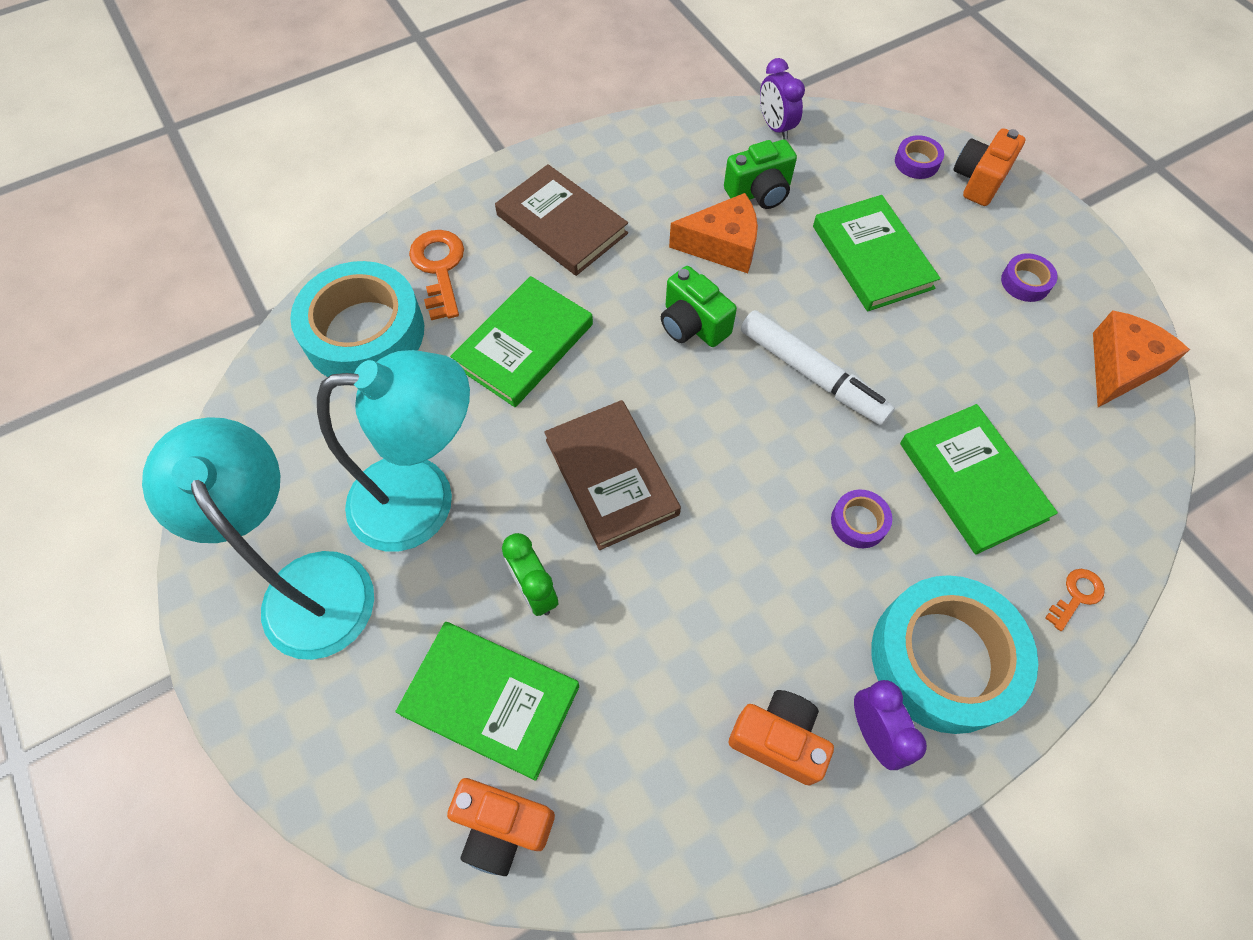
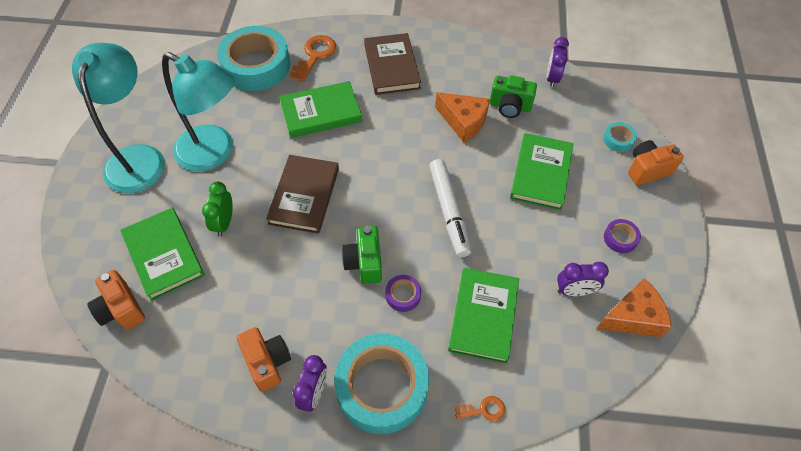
camera: 35 degrees right, 5 degrees down
green camera [661,266,737,347] -> green camera moved to [342,226,382,284]
purple tape [895,135,944,179] -> turquoise tape [603,122,637,152]
none -> purple clock [557,262,609,296]

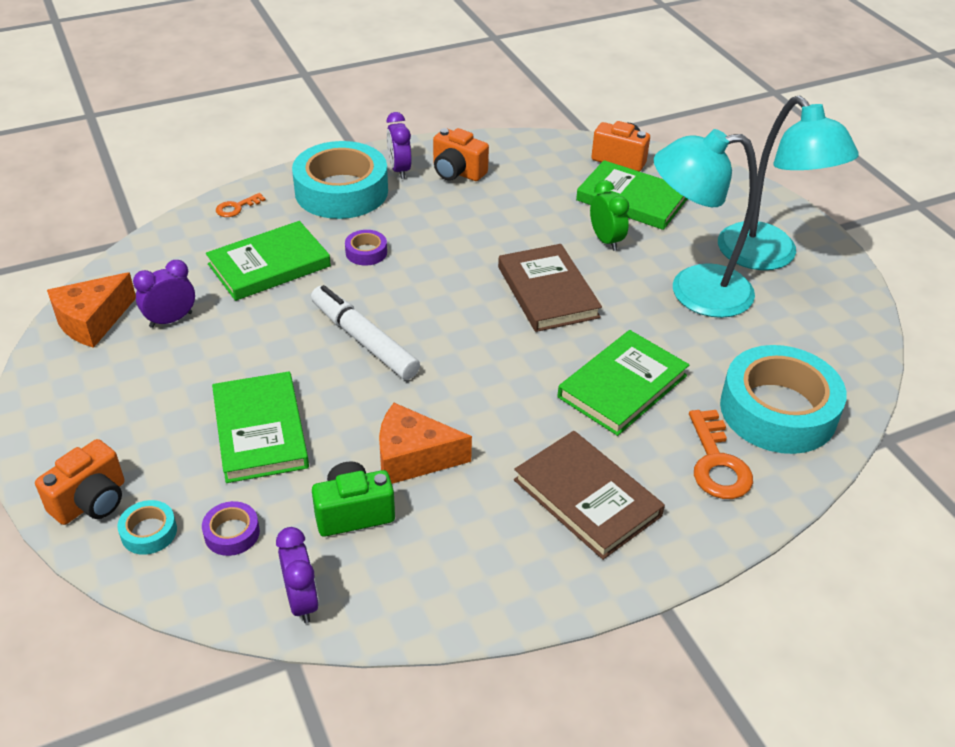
camera: 150 degrees right, 15 degrees down
green camera [342,226,382,284] -> none
green book [448,268,519,364] -> green book turned 75 degrees clockwise [206,221,331,301]
purple tape [604,219,641,253] -> purple tape moved to [202,501,260,556]

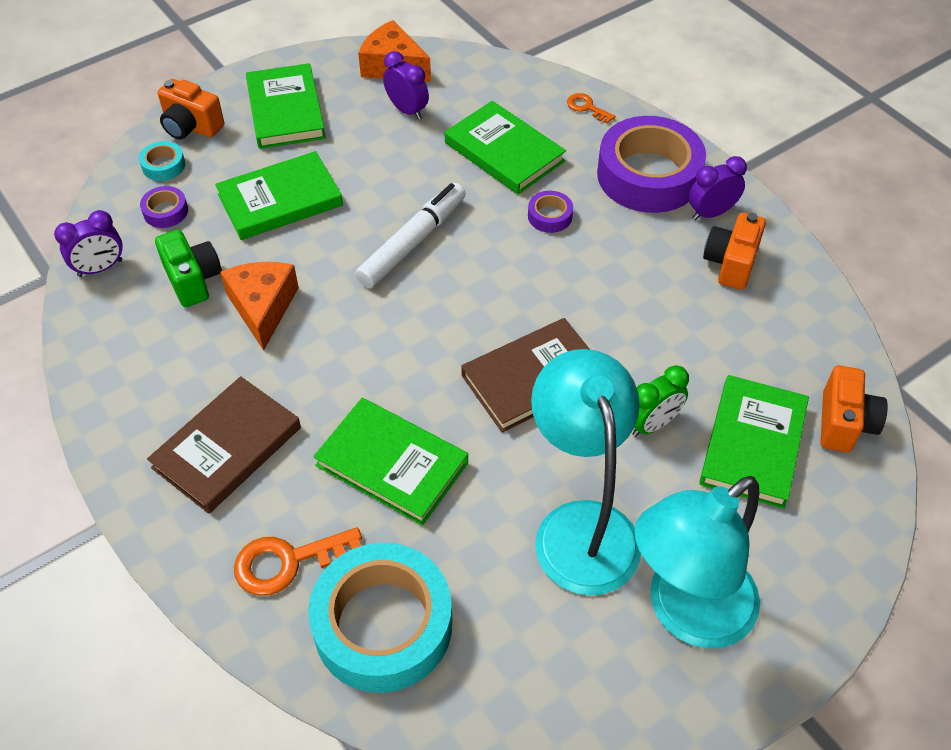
camera: 80 degrees right, 10 degrees up
turquoise tape [292,141,388,219] -> purple tape [597,116,706,213]
none -> green book [246,63,326,149]

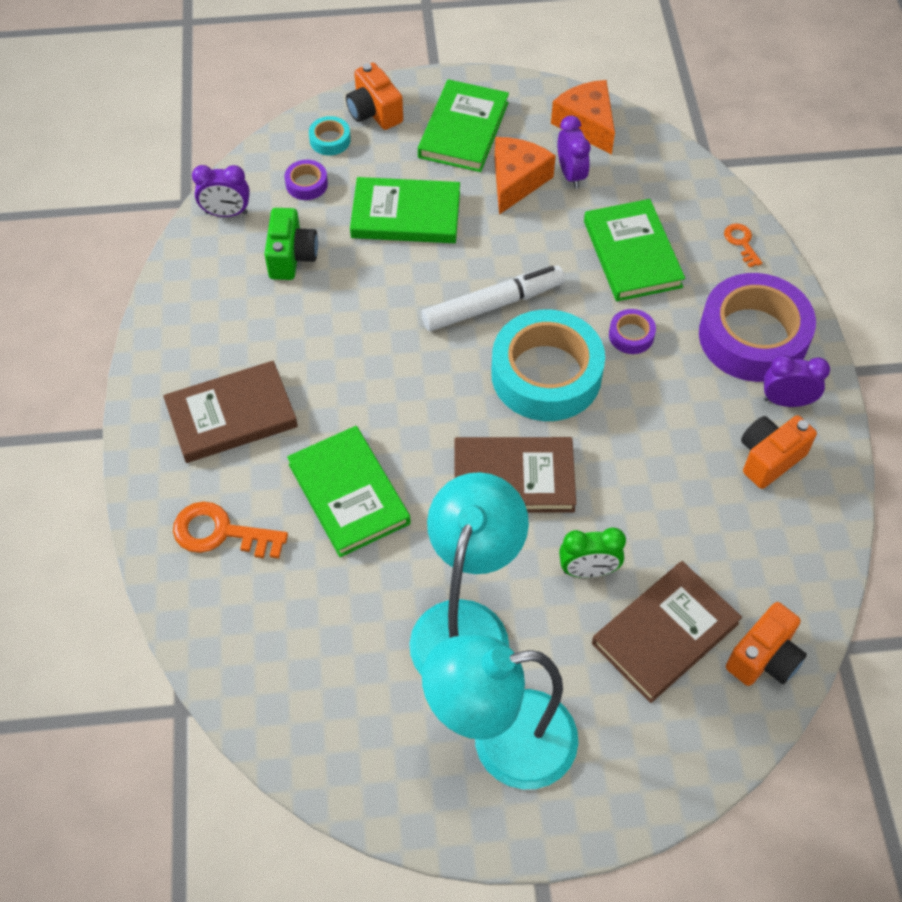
camera: 30 degrees right, 5 degrees up
orange cheese [220,262,299,350] -> orange cheese moved to [494,137,556,215]
turquoise tape [308,543,452,693] -> turquoise tape moved to [491,309,605,421]
green book [699,375,809,509] -> brown book [592,561,742,703]

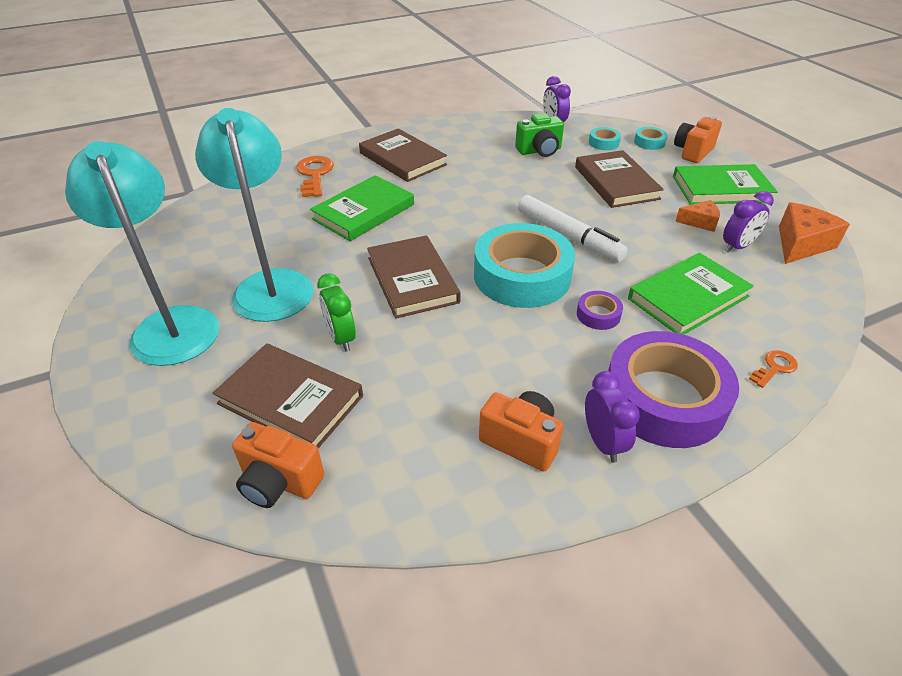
camera: 70 degrees right, 15 degrees down
purple tape [285,160,328,200] -> turquoise tape [589,127,621,150]
green book [350,177,460,243] -> brown book [575,150,664,208]
turquoise lamp [409,472,529,676] -> turquoise lamp turned 105 degrees counterclockwise [195,108,314,322]
orange cheese [494,137,556,215] -> orange cheese [675,200,720,232], size x0.59

